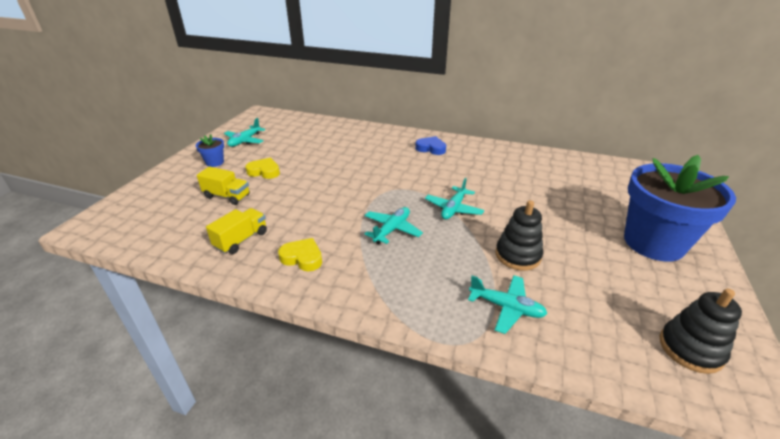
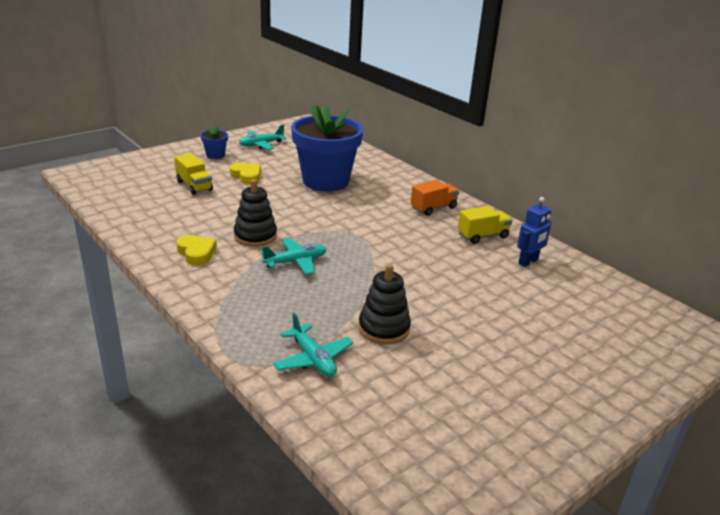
camera: 30 degrees right, 5 degrees down
yellow truck [206,208,267,254] -> yellow truck moved to [458,206,512,244]
blue heart [415,136,446,155] -> orange truck [411,180,459,216]
turquoise plane [425,177,484,219] -> none
blue flower pot [624,155,736,262] -> blue flower pot moved to [291,105,364,192]
black stacking toy [660,289,742,374] -> black stacking toy moved to [234,179,277,247]
none -> blue robot [517,197,552,267]

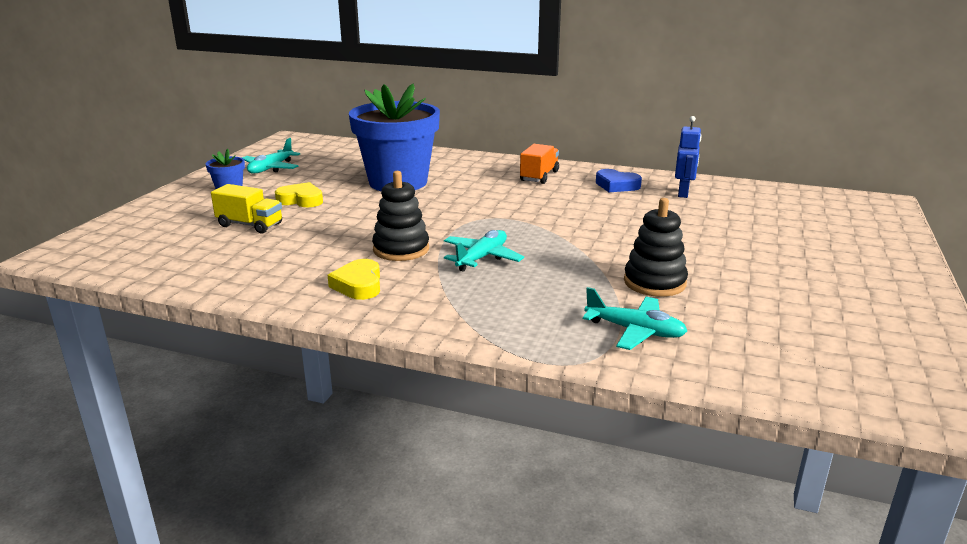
camera: 30 degrees left, 5 degrees down
yellow heart [176,235,217,266] -> yellow heart turned 120 degrees counterclockwise [328,259,380,300]
yellow truck [458,206,512,244] -> blue heart [596,169,642,192]

